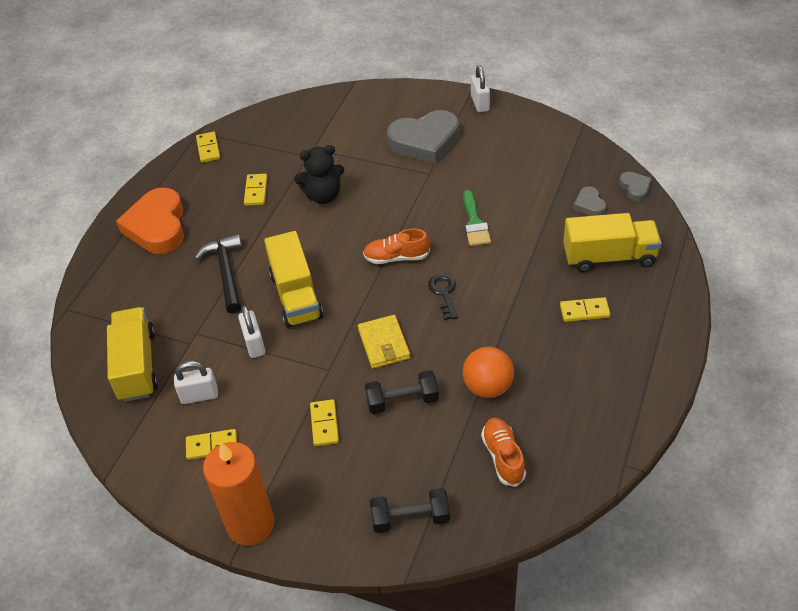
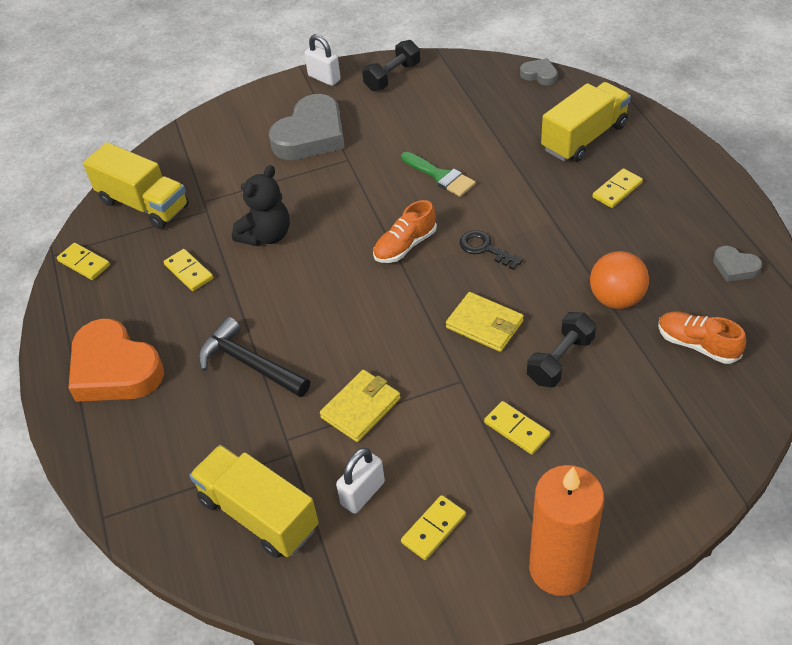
camera: 40 degrees left, 0 degrees up
white padlock [238,305,265,358] -> yellow wallet [320,370,401,442]
yellow truck [264,231,323,328] -> yellow truck moved to [83,142,189,229]
black dumbbell [370,488,450,533] -> black dumbbell moved to [362,40,420,91]
grey heart [573,187,607,216] -> grey heart moved to [713,246,762,282]

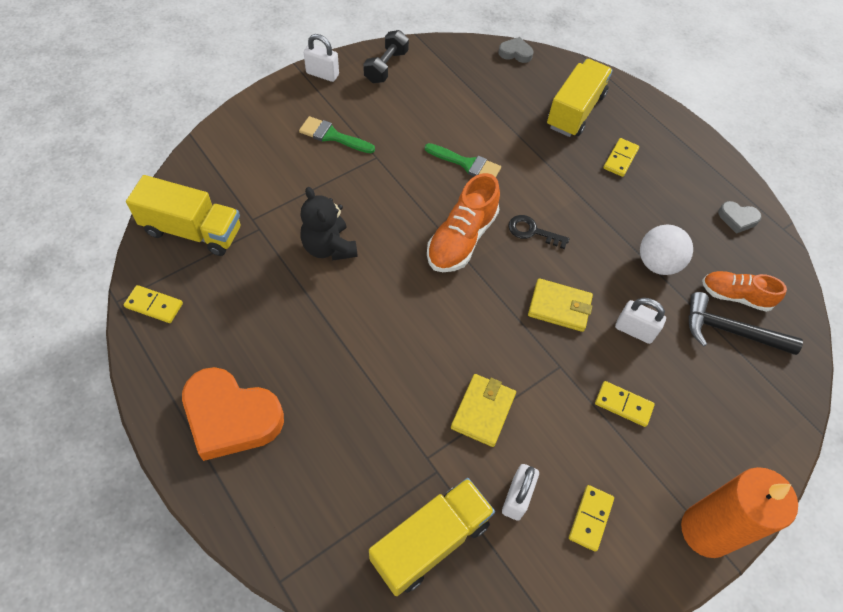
camera: 25 degrees left, 10 degrees up
yellow domino [164,249,213,291] -> none
yellow truck [189,445,319,558] -> yellow truck turned 120 degrees clockwise [369,478,495,596]
black hammer [198,317,310,397] -> black hammer moved to [689,292,803,355]
black teddy bear [232,165,290,246] -> black teddy bear turned 135 degrees clockwise [300,187,358,261]
grey heart [269,94,345,160] -> green brush [299,116,375,153]
orange shoe [373,200,437,263] -> orange shoe [427,173,500,272], size x1.50
black dumbbell [527,312,596,387] -> white padlock [615,298,666,344]
orange ball [590,251,649,309] -> white ball [640,224,693,275]

